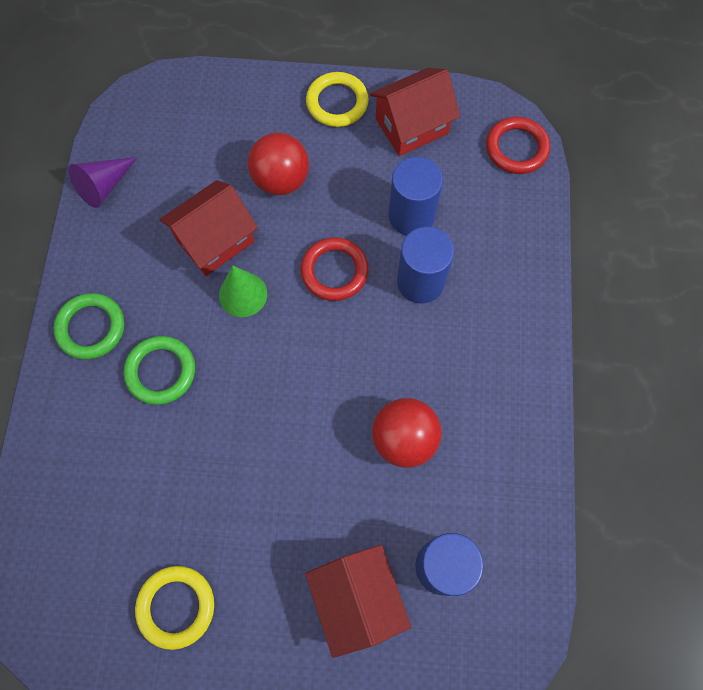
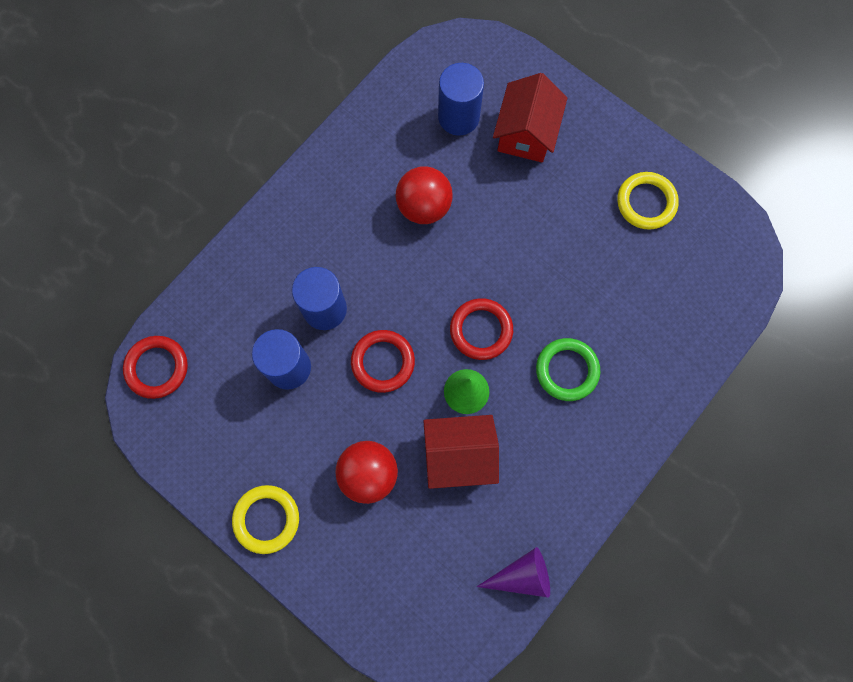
camera: 145 degrees left, 5 degrees up
green ring [53,293,124,359] -> none
red house [370,68,460,156] -> none
none -> red ring [450,298,513,360]

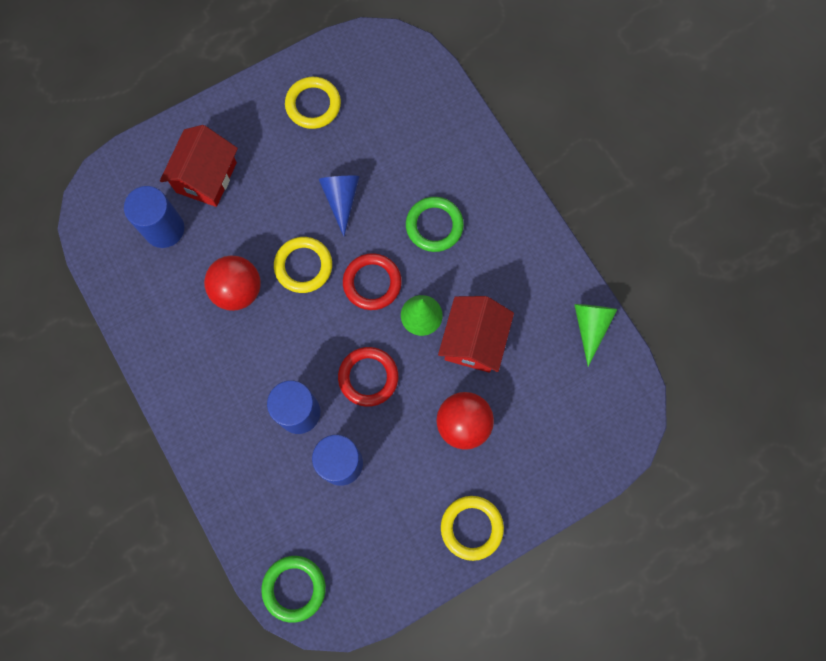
camera: 70 degrees left, 0 degrees up
red ring [123,336,188,399] -> green ring [261,556,326,623]
purple cone [477,547,550,598] -> green cone [574,304,618,367]
red house [493,73,567,162] -> red house turned 75 degrees clockwise [160,125,238,207]
none -> yellow ring [274,237,332,293]
none -> blue cone [319,176,360,236]

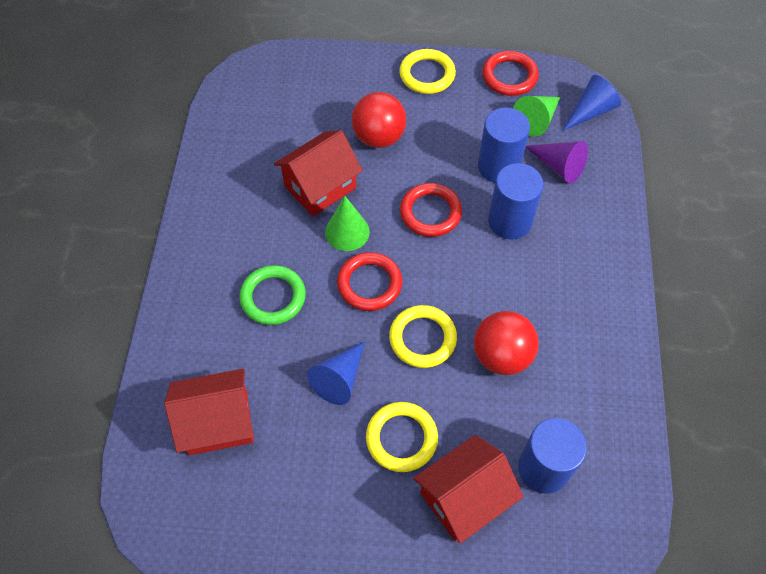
camera: 145 degrees left, 15 degrees down
green ring [261,556,326,623] -> blue cone [562,75,621,131]
yellow ring [285,77,341,129] -> yellow ring moved to [366,402,438,472]
green cone [574,304,618,367] -> green cone moved to [513,96,560,137]
none -> red house [164,369,254,455]
none -> red ring [482,51,539,96]
none -> purple cone [526,141,588,184]

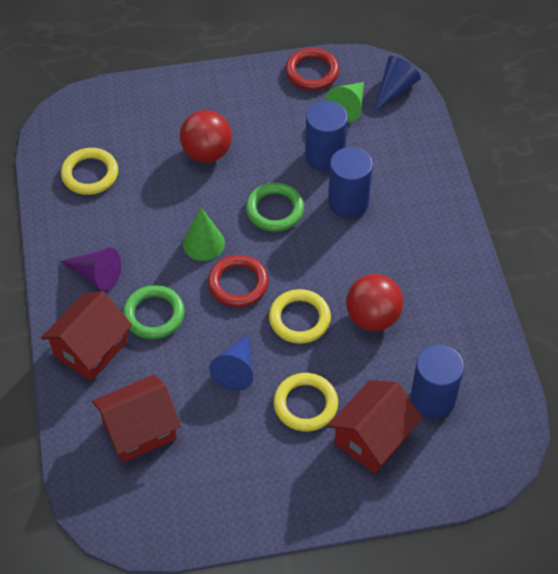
camera: 15 degrees left, 5 degrees down
red house [274,130,363,216] -> red house moved to [41,291,132,381]
yellow ring [399,49,456,94] -> yellow ring moved to [61,148,118,195]
red ring [400,183,462,237] -> green ring [246,183,304,232]
purple cone [526,141,588,184] -> purple cone moved to [59,248,121,291]

